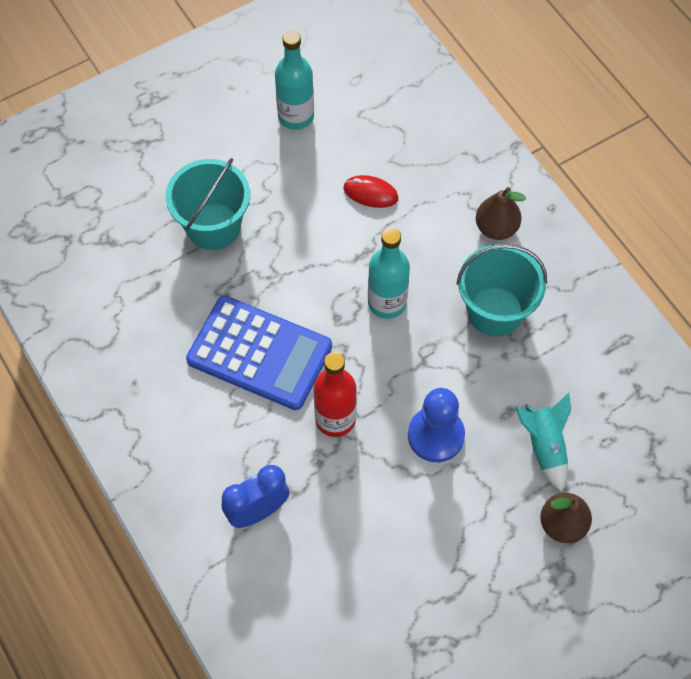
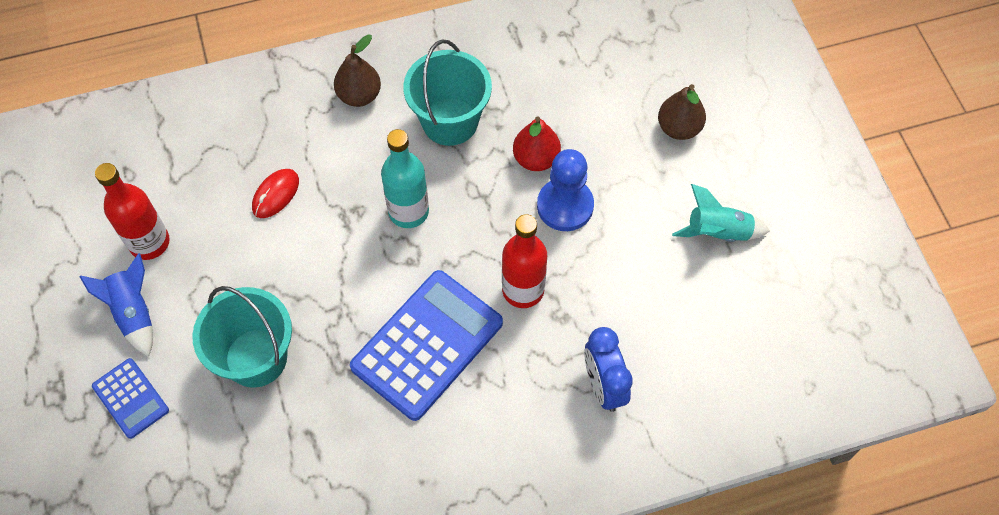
camera: 75 degrees left, 0 degrees up
turquoise bottle [275,30,314,130] -> red bottle [95,163,170,260]
turquoise rocket [515,393,571,492] -> turquoise rocket moved to [672,184,770,242]
none -> blue rocket [79,253,153,356]
none -> blue calculator [92,358,169,439]
none -> red pear [513,116,561,171]

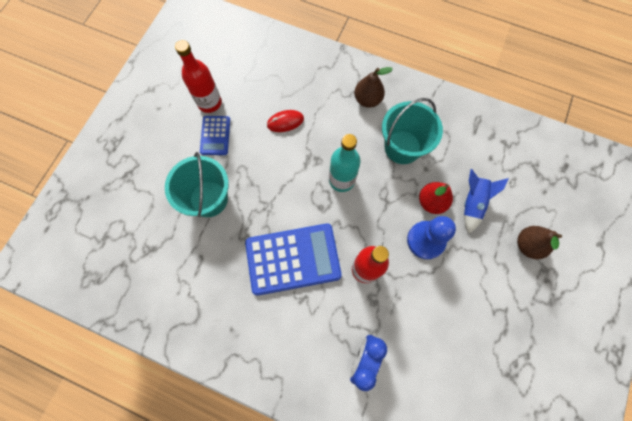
camera: 40 degrees right, 10 degrees up
blue rocket [79,253,153,356] -> blue rocket moved to [464,169,509,233]
blue calculator [92,358,169,439] -> blue calculator moved to [200,116,230,155]
turquoise rocket [672,184,770,242] -> none

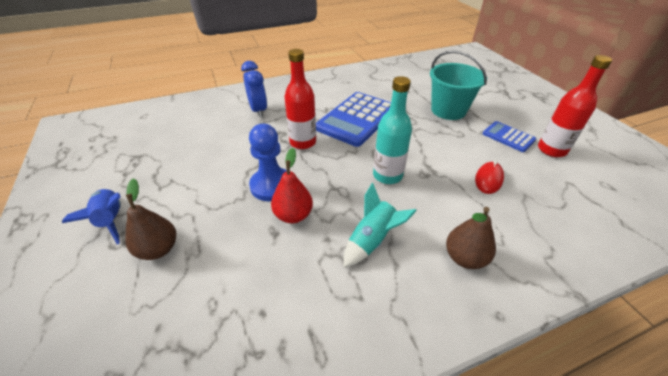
camera: 135 degrees right, 30 degrees down
turquoise bucket [382,98,443,164] -> turquoise rocket [343,183,417,267]
blue rocket [464,169,509,233] -> blue rocket moved to [62,189,121,244]

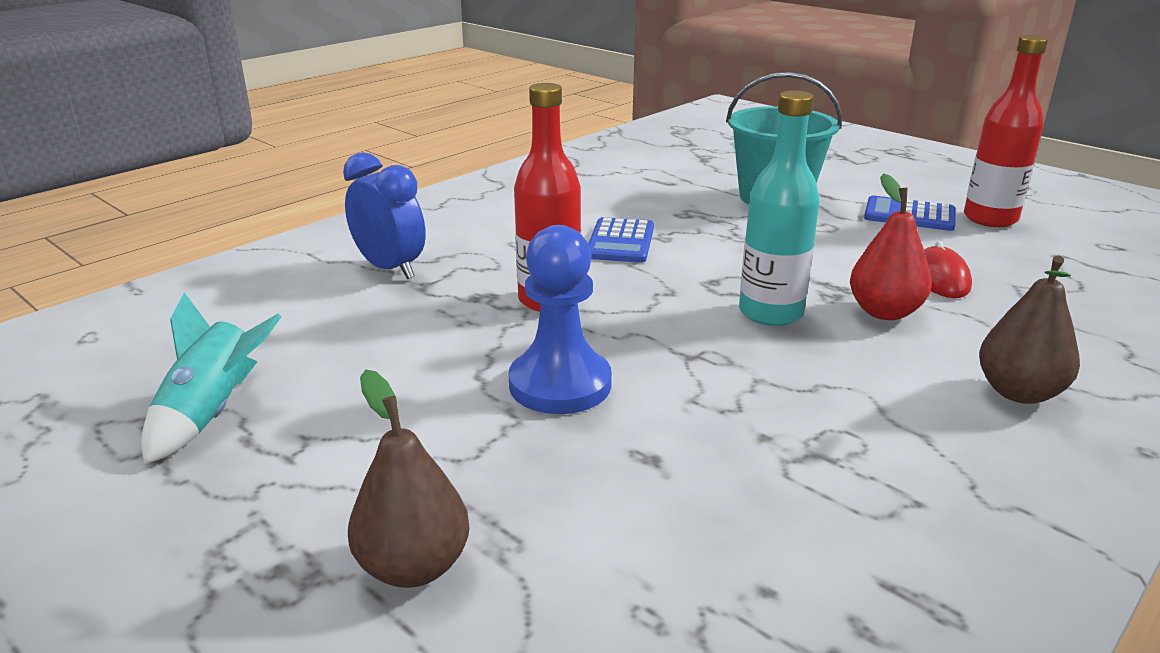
camera: 25 degrees left, 15 degrees down
blue rocket [62,189,121,244] -> none
red pear [271,148,313,223] -> red pear moved to [850,174,932,320]
blue calculator [316,92,391,147] -> blue calculator [588,217,654,263], size x0.51
turquoise rocket [343,183,417,267] -> turquoise rocket moved to [141,292,282,464]

